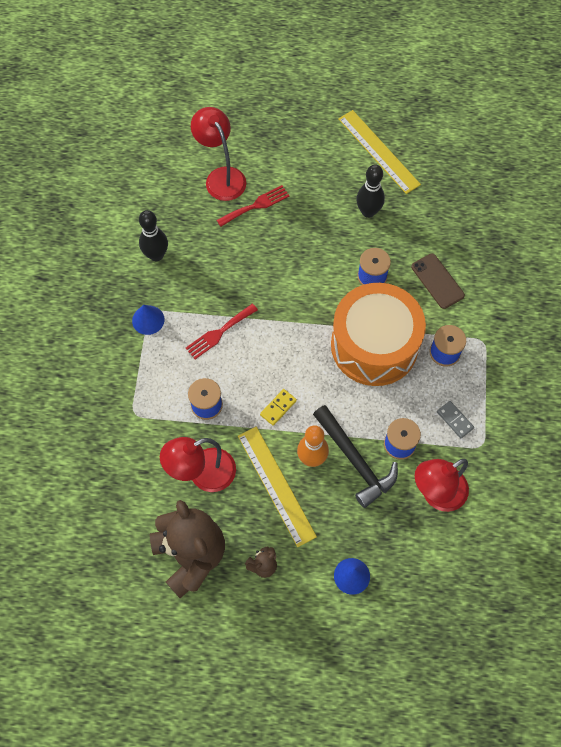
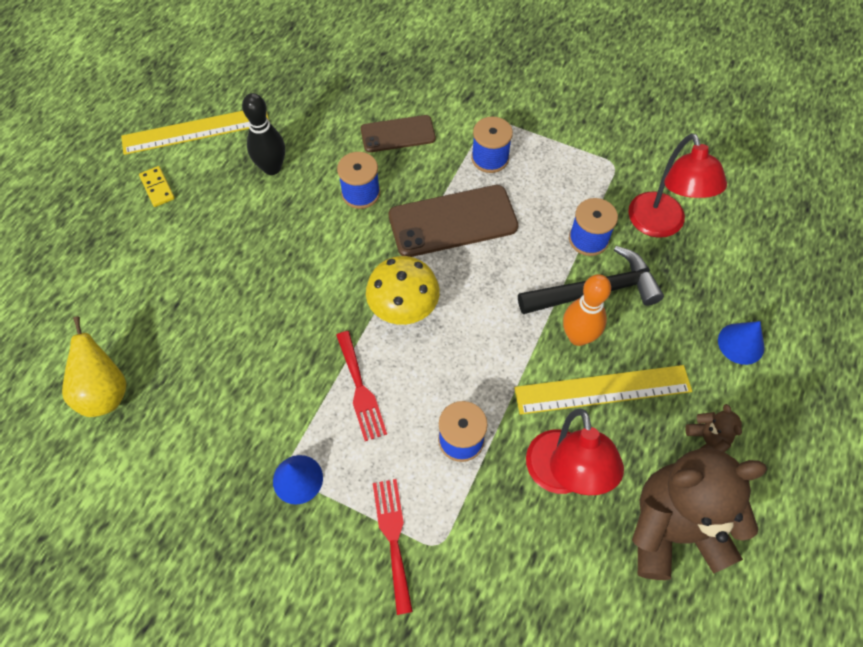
camera: 70 degrees left, 5 degrees down
black bowling pin [139,210,168,261] -> none
red lamp [191,107,246,201] -> none
red fork [217,185,289,227] -> red fork moved to [373,479,413,615]
yellow domino [260,389,297,426] -> yellow domino moved to [139,166,175,207]
orange drum [331,283,426,386] -> brown phone [388,185,519,257]
grey domino [437,401,474,438] -> none
none -> yellow pear [62,316,127,417]
none -> yellow mushroom [366,256,440,325]

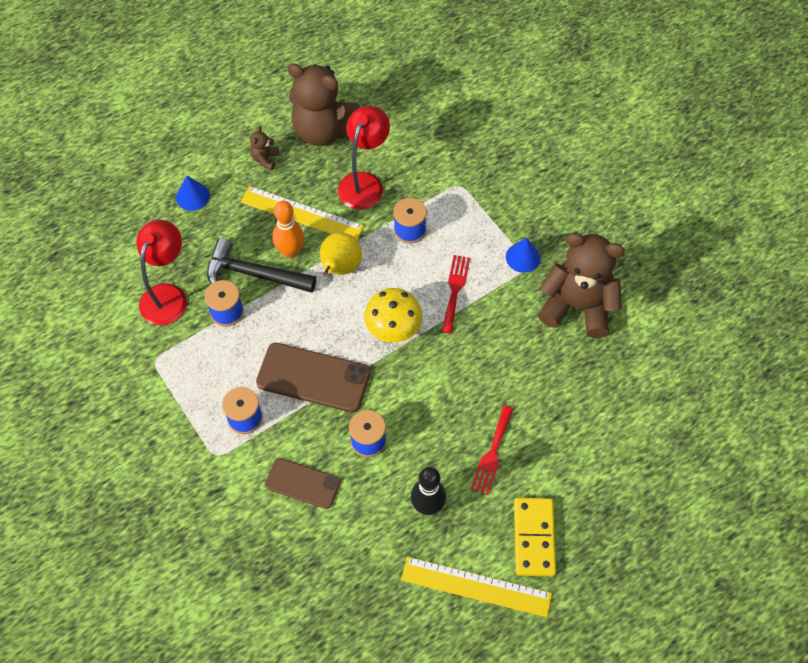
camera: 150 degrees left, 0 degrees up
yellow pear [62,316,127,417] -> yellow pear moved to [320,233,362,276]
yellow domino [139,166,175,207] -> yellow domino [514,498,556,576], size x1.84
red fork [373,479,413,615] -> red fork moved to [471,405,513,495]
none -> brown teddy bear [538,233,625,338]

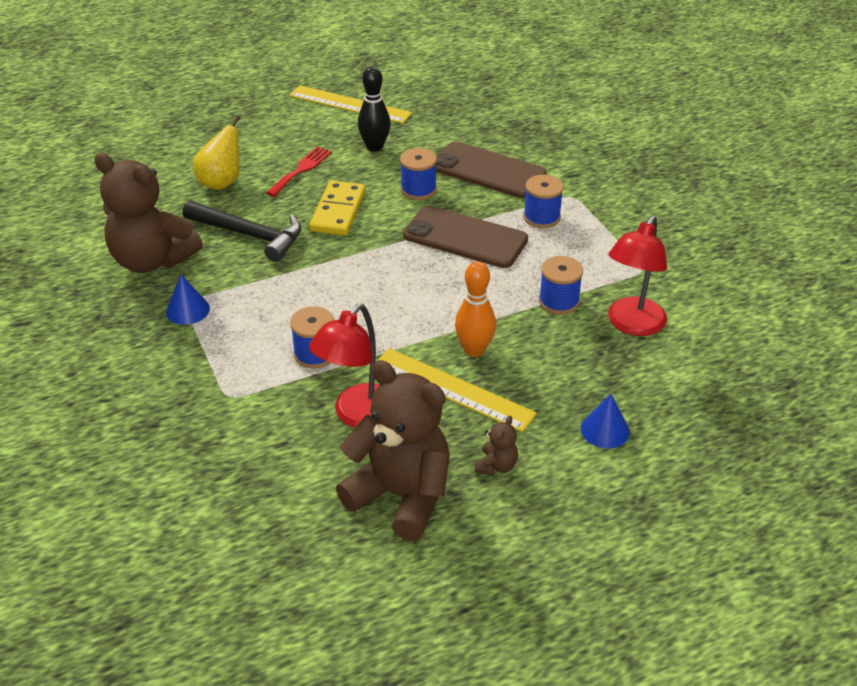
camera: 170 degrees left, 20 degrees down
black hammer [207,238,316,293] -> black hammer moved to [183,200,302,262]
brown phone [265,458,340,509] -> brown phone [436,142,547,198], size x1.59
yellow pear [320,233,362,276] -> yellow pear moved to [193,115,241,190]
yellow mushroom [364,288,423,343] -> none
red fork [441,255,470,334] -> none
yellow domino [514,498,556,576] -> yellow domino moved to [309,181,366,235]

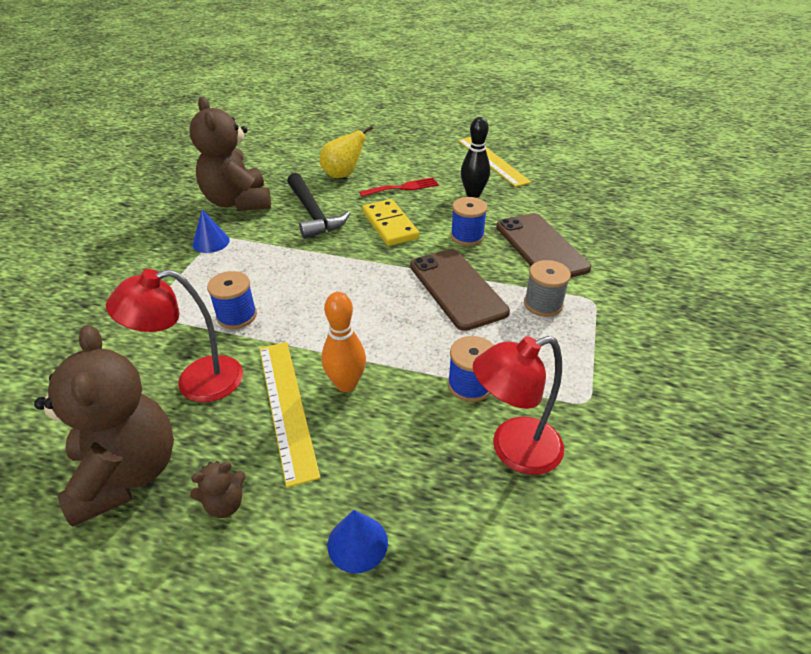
camera: 40 degrees right, 0 degrees up
yellow domino [309,181,366,235] -> yellow domino turned 75 degrees counterclockwise [362,199,419,246]
blue spool [523,175,564,228] -> grey spool [524,260,571,317]

